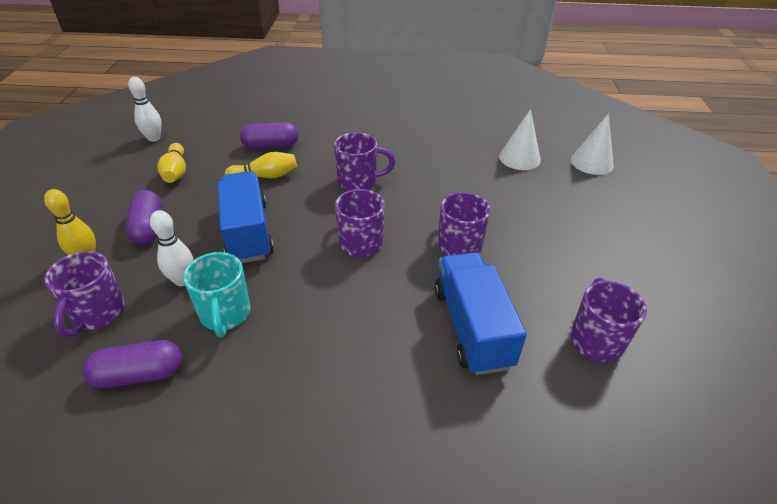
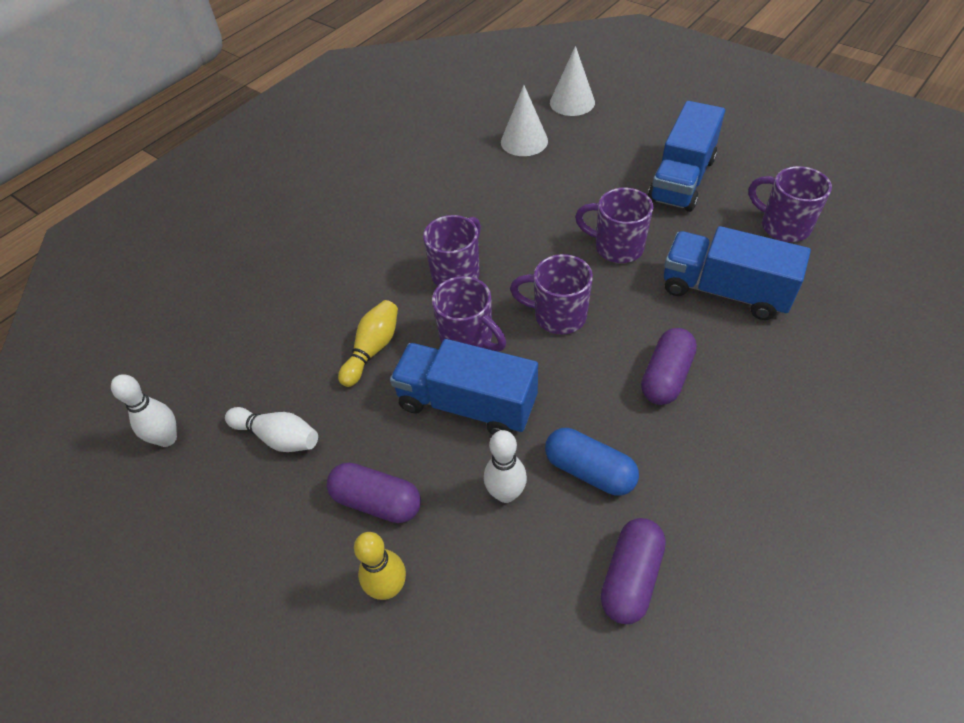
camera: 50 degrees left, 10 degrees up
purple mug [45,251,125,337] -> purple mug moved to [432,276,506,352]
yellow bowling pin [157,143,186,183] -> white bowling pin [225,407,318,452]
turquoise mug [183,252,251,338] -> blue capsule [545,428,639,496]
purple capsule [240,122,298,149] -> purple capsule moved to [641,328,697,405]
none -> blue truck [647,101,725,212]

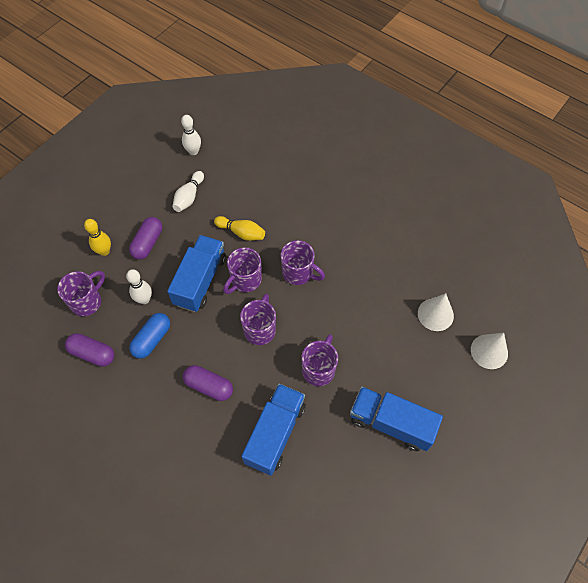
camera: 85 degrees right, 10 degrees up
purple mug [748,166,832,242] -> purple mug moved to [57,271,105,316]

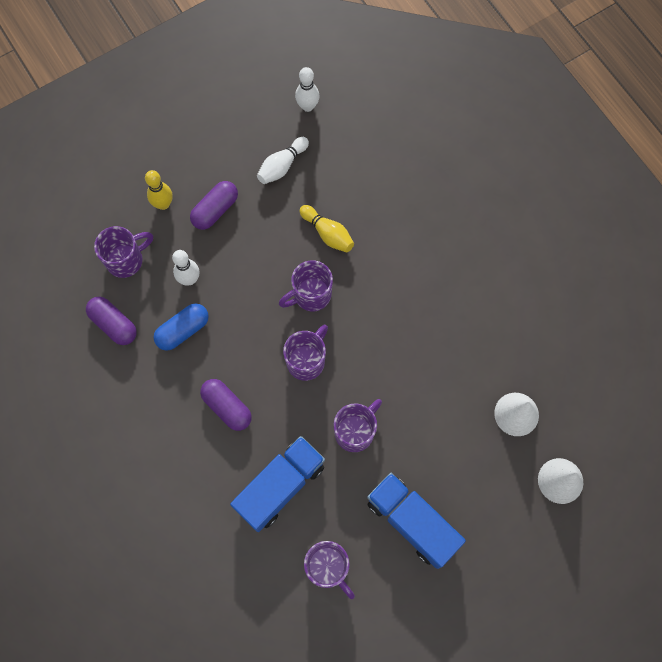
camera: 20 degrees right, 10 degrees up
blue truck [167,235,226,312] -> none
purple mug [281,240,325,285] -> purple mug moved to [304,541,355,599]

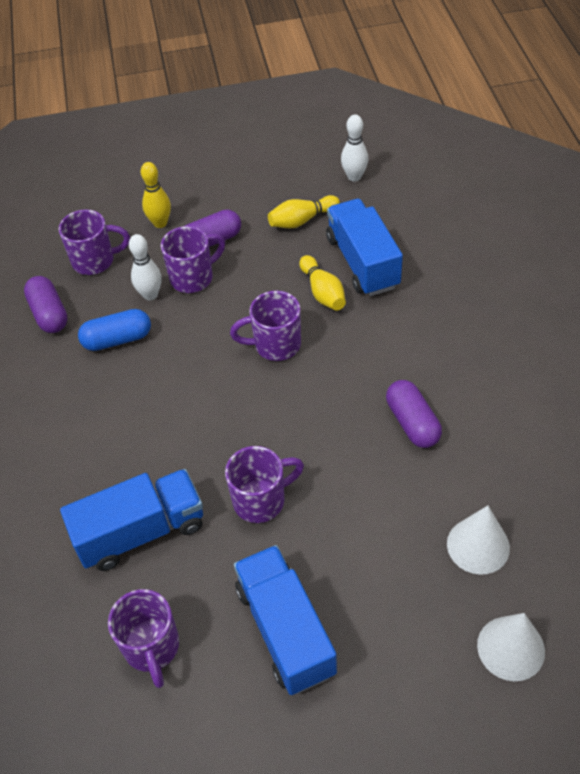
camera: 25 degrees right, 20 degrees down
purple capsule [200,379,252,431] -> purple capsule moved to [386,380,442,448]
white bowling pin [257,137,309,184] -> yellow bowling pin [268,195,340,228]
purple mug [283,325,328,381] -> purple mug moved to [161,226,225,293]
none -> blue truck [326,199,403,296]

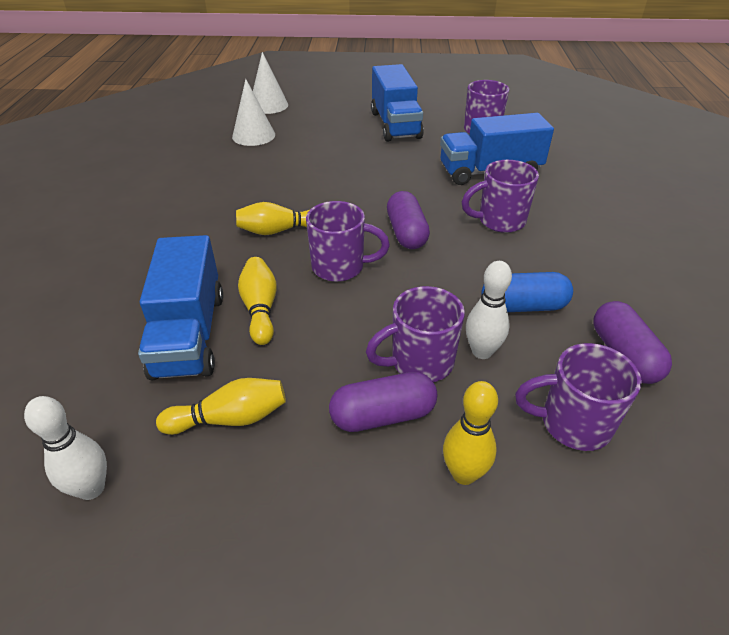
camera: 170 degrees left, 10 degrees down
purple mug [225,446,304,523] -> purple mug moved to [462,160,539,233]
purple capsule [386,380,442,448] -> purple capsule moved to [387,191,430,249]
none -> yellow bowling pin [236,202,309,235]

